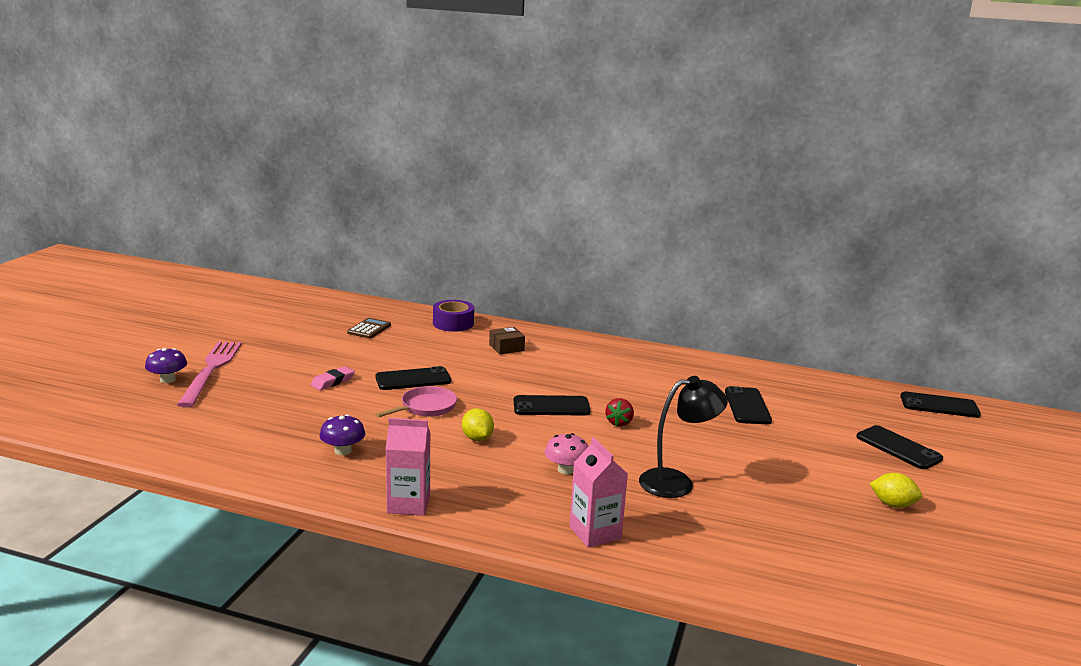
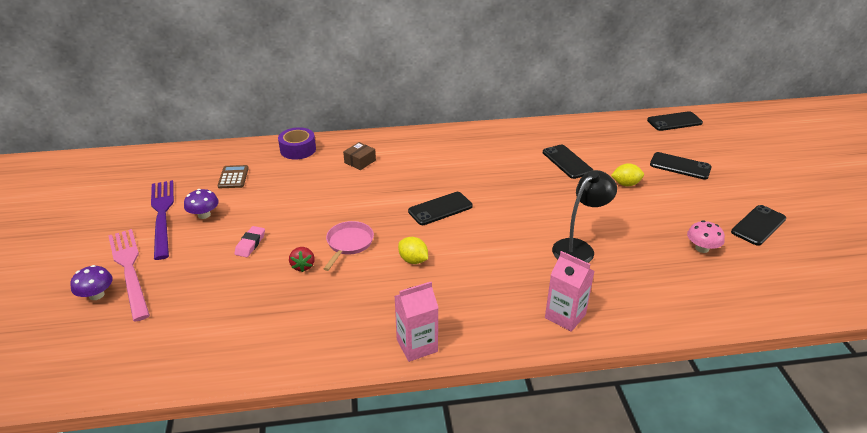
camera: 25 degrees left, 15 degrees up
purple mushroom [319,414,365,455] -> purple mushroom moved to [184,189,219,219]
black phone [375,366,451,390] -> black phone moved to [731,205,786,246]
pink mushroom [545,433,588,474] -> pink mushroom moved to [687,220,725,253]
red strawberry [605,398,634,426] -> red strawberry moved to [289,247,315,272]
yellow lemon [870,473,922,508] -> yellow lemon moved to [611,163,644,186]
none -> purple fork [151,180,174,260]

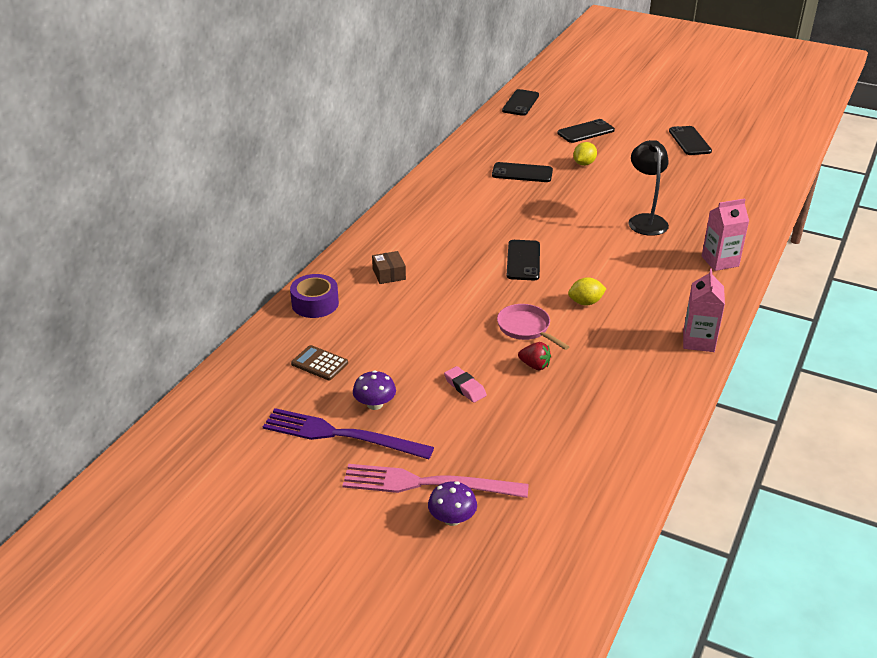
camera: 55 degrees left, 0 degrees up
pink mushroom [687,220,725,253] -> none

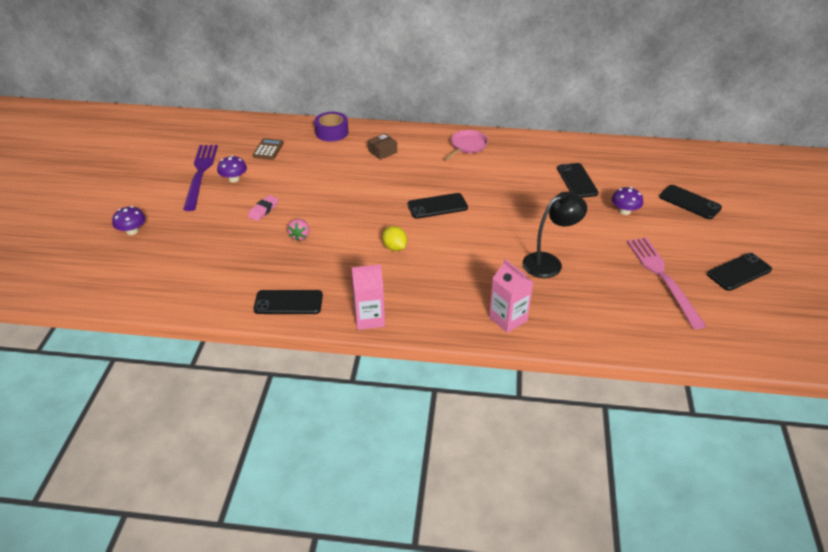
camera: 70 degrees right, 5 degrees up
pink fork [342,464,529,498] -> pink fork moved to [627,237,706,329]
pink pan [497,304,570,350] -> pink pan moved to [445,130,488,160]
black phone [502,89,539,116] -> black phone moved to [253,290,323,314]
red strawberry [518,342,551,370] -> pink strawberry [287,219,310,241]
yellow lemon [573,142,597,166] -> purple mushroom [612,187,643,215]

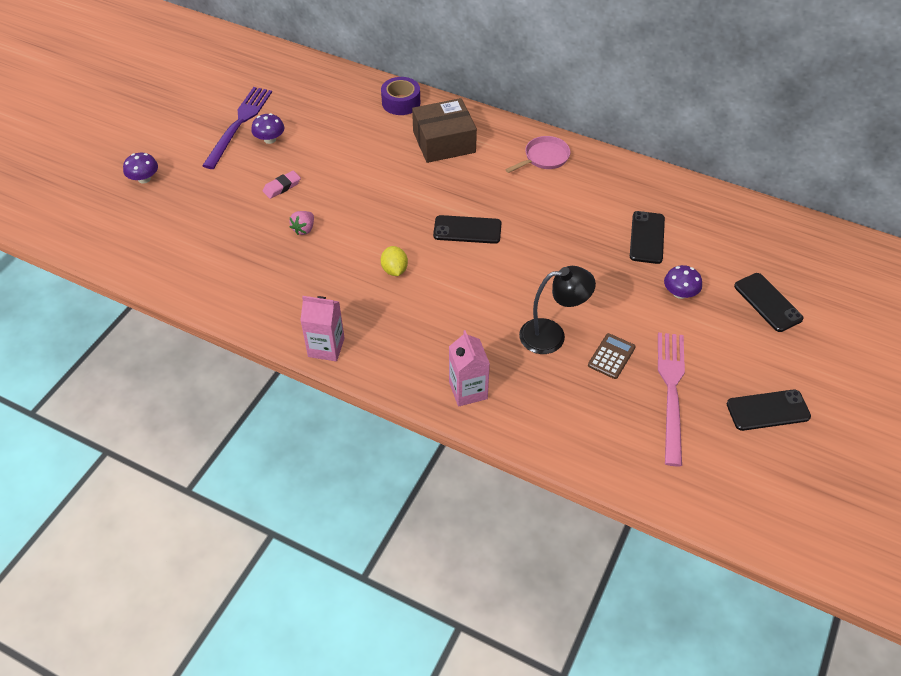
camera: 20 degrees right, 10 degrees up
brown calculator [252,138,284,160] -> brown calculator moved to [588,333,636,379]
black phone [253,290,323,314] -> none
brown box [368,133,397,160] -> brown box [412,98,477,163], size x2.03

